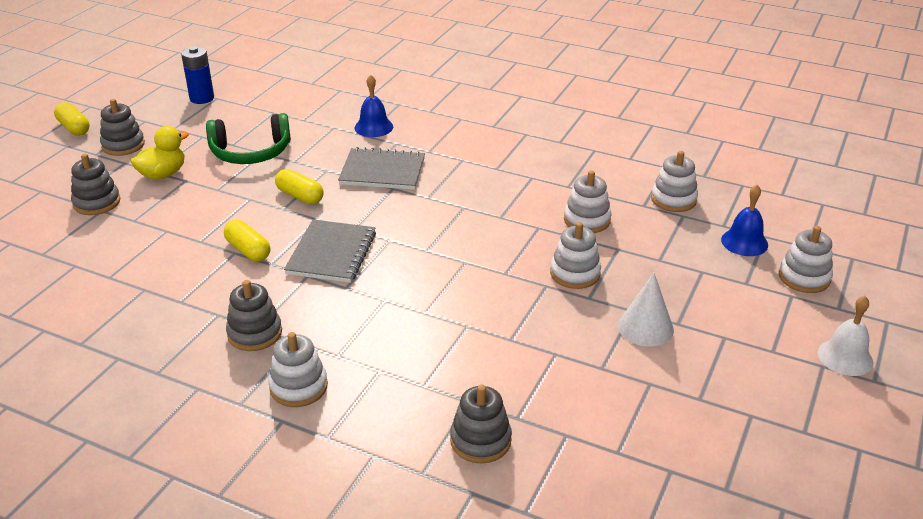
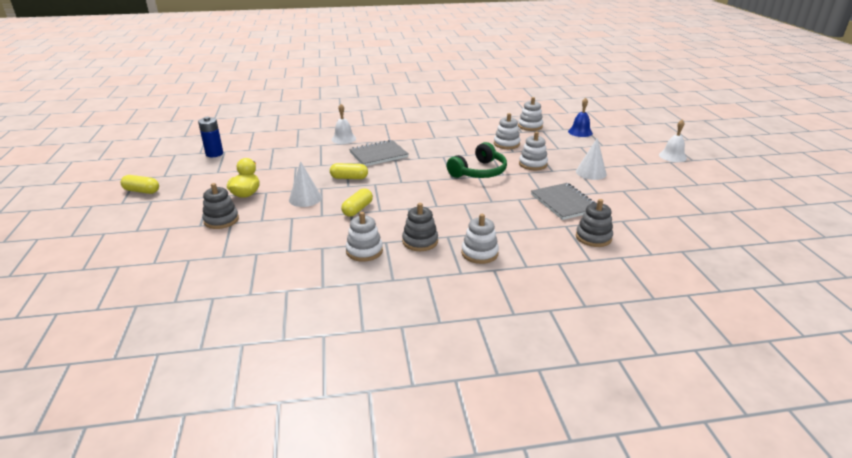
camera: 35 degrees left, 5 degrees down
grey stacking toy [100,99,145,156] -> none
green headphones [206,113,291,164] -> green headphones moved to [447,142,507,178]
yellow capsule [224,220,270,262] -> yellow capsule turned 75 degrees counterclockwise [341,188,373,217]
grey notebook [284,220,376,283] -> grey notebook moved to [531,183,595,220]
blue bell [355,75,393,137] -> white bell [332,104,356,144]
white stacking toy [779,226,833,293] -> white stacking toy moved to [346,212,383,262]
none -> white cone [289,161,322,207]

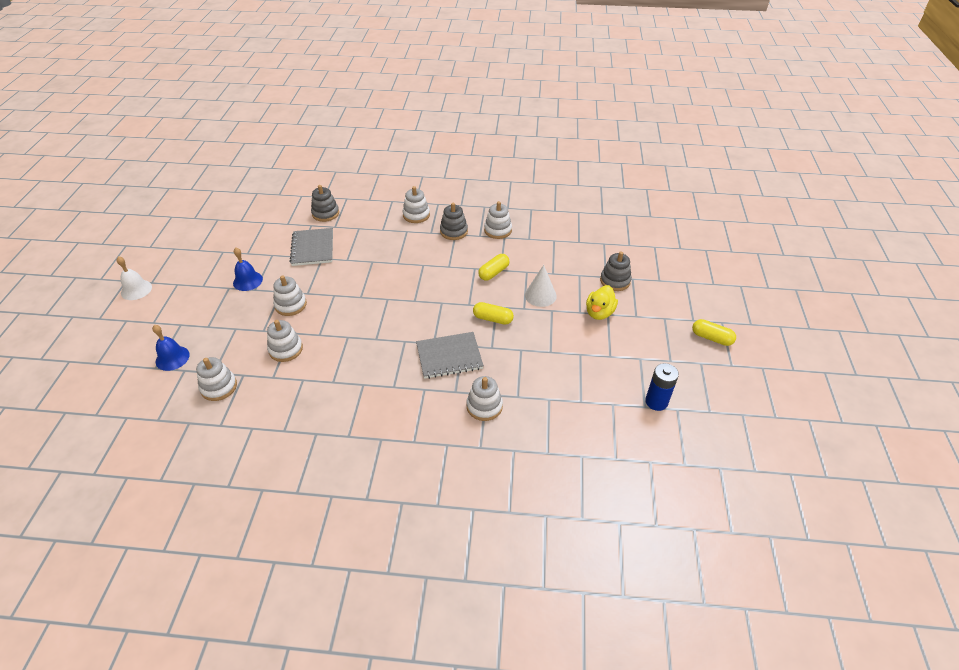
camera: 165 degrees left, 15 degrees up
white bell [332,104,356,144] -> white stacking toy [466,376,503,421]
green headphones [447,142,507,178] -> none
white cone [576,138,607,180] -> blue bell [233,248,263,291]

